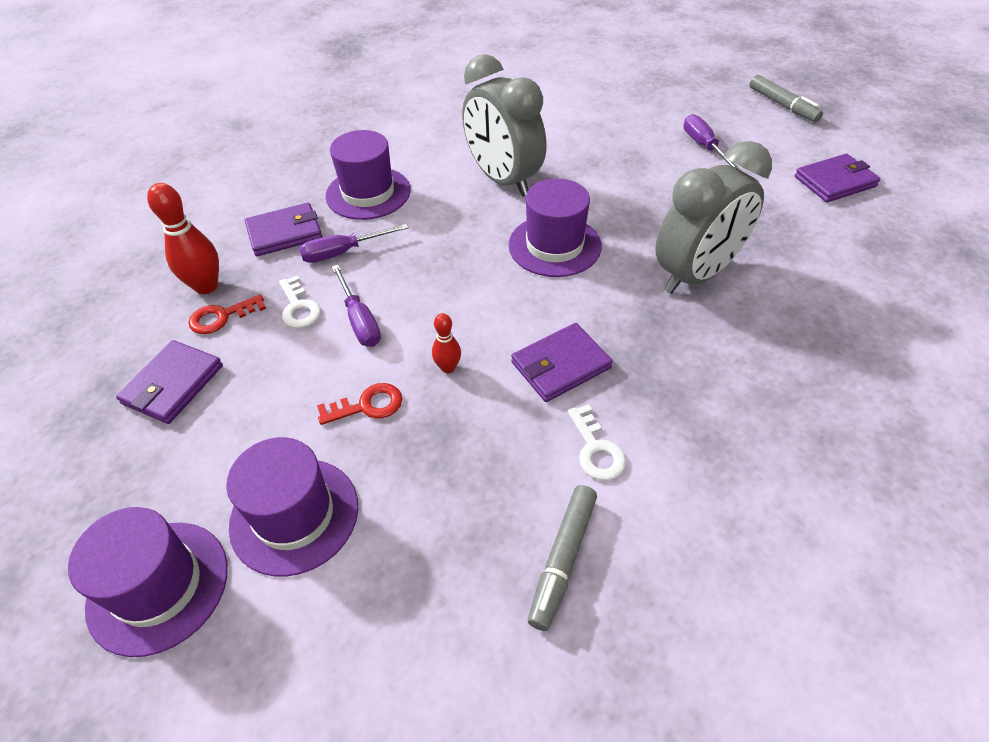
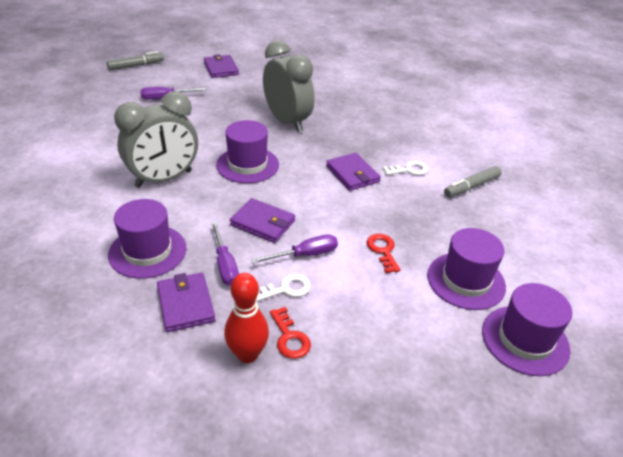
camera: 90 degrees left, 10 degrees down
purple wallet [116,340,223,424] -> purple wallet moved to [230,198,295,243]
red bowling pin [432,313,461,373] -> none
grey marker [528,485,597,631] -> grey marker turned 120 degrees clockwise [444,166,502,197]

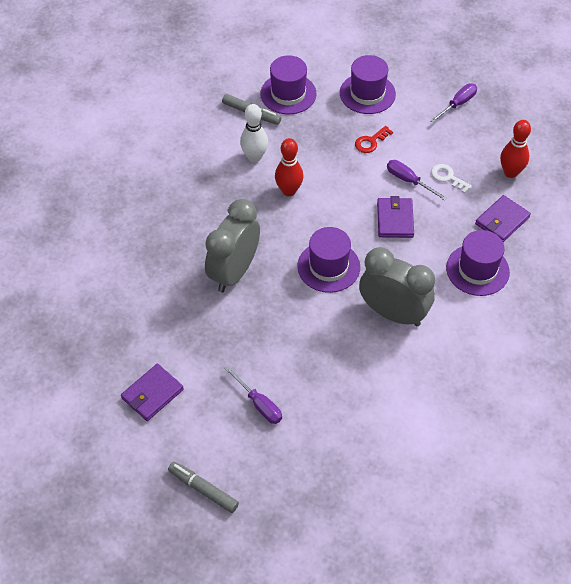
camera: 115 degrees left, 15 degrees up
purple screwdriver [211,222,239,286] -> purple screwdriver moved to [430,83,477,123]
red key [270,307,311,359] -> none
purple wallet [326,153,381,191] -> red bowling pin [275,138,304,196]
white key [382,161,428,175] -> white bowling pin [240,104,268,162]
purple hat [482,283,572,376] -> purple hat moved to [260,55,317,114]

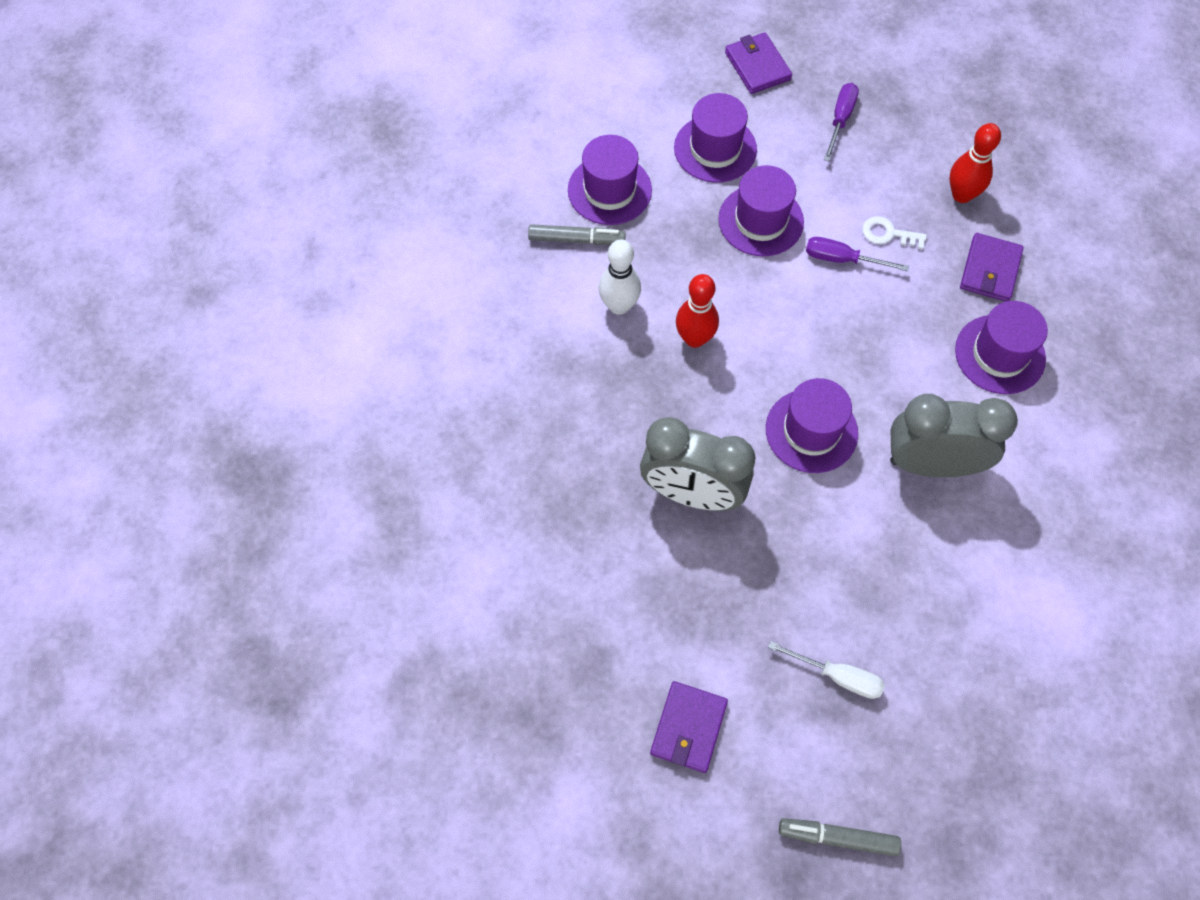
camera: 25 degrees left, 10 degrees up
grey clock [205,199,260,292] -> grey clock turned 75 degrees counterclockwise [640,417,755,511]
purple screwdriver [225,366,282,424] -> white screwdriver [768,641,885,699]
red key [355,126,393,153] -> purple hat [718,165,804,256]
purple wallet [377,196,414,238] -> purple wallet moved to [725,32,792,94]

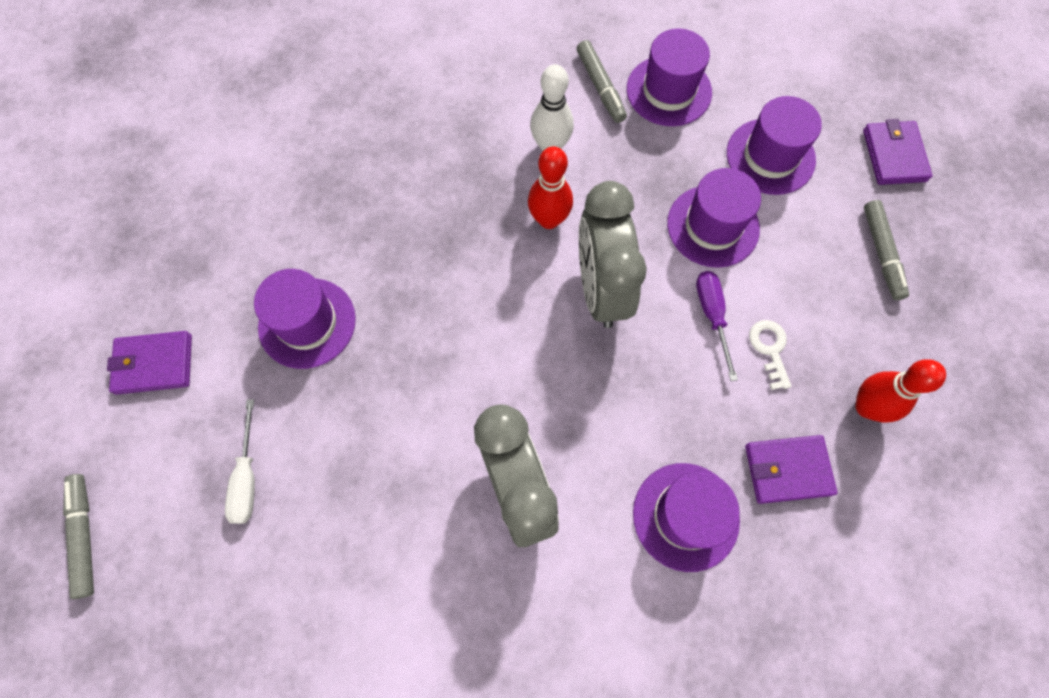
camera: 65 degrees right, 5 degrees up
grey clock [640,417,755,511] -> grey clock moved to [579,181,647,328]
purple wallet [725,32,792,94] -> purple wallet turned 45 degrees counterclockwise [863,119,933,185]
purple hat [766,378,858,473] -> purple hat moved to [254,269,356,369]
purple screwdriver [824,83,859,161] -> grey marker [864,200,909,300]

